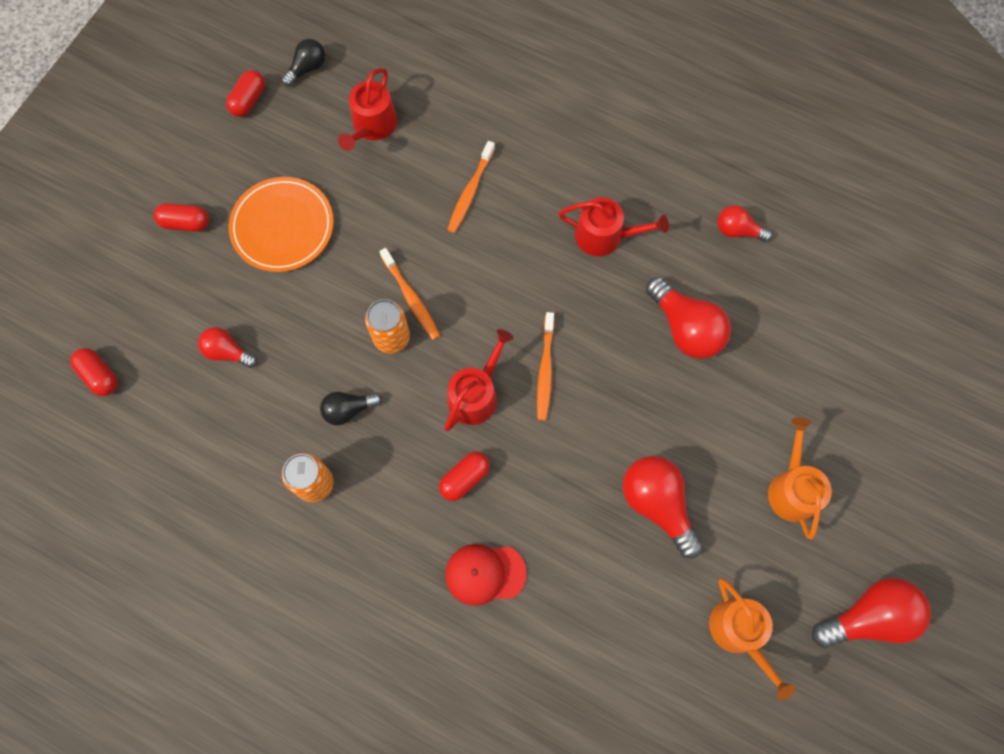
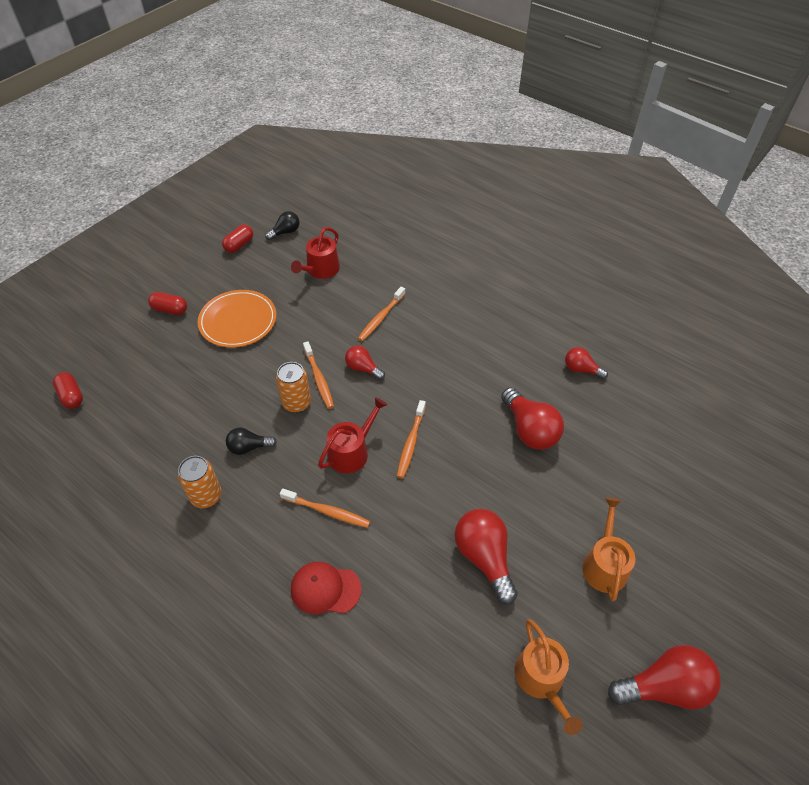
camera: 10 degrees right, 20 degrees down
red light bulb [198,327,257,368] -> red light bulb moved to [345,346,385,380]
red capsule [439,452,490,501] -> orange toothbrush [280,488,370,528]
red watering can [558,197,669,256] -> none

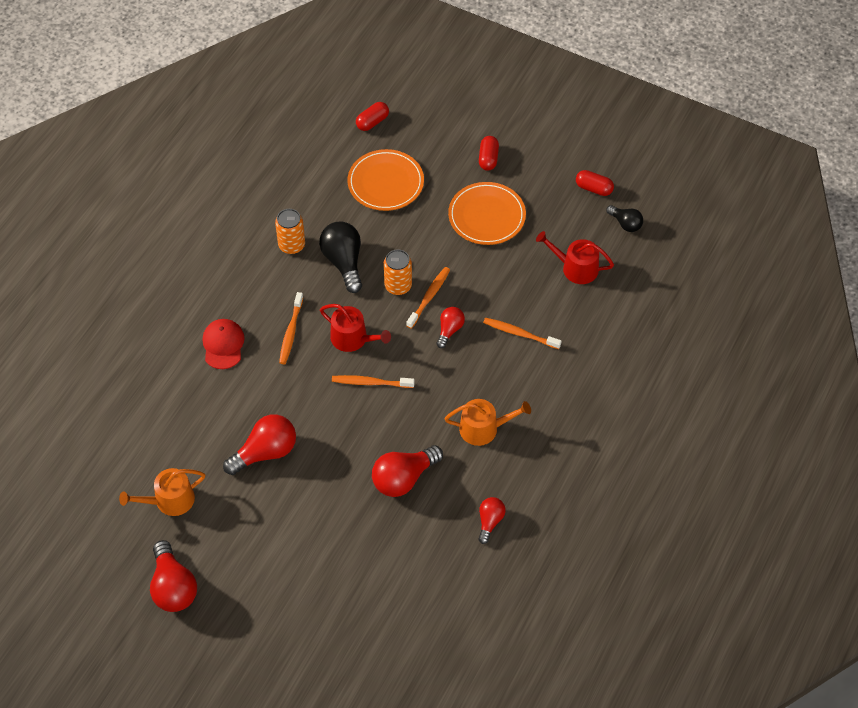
camera: 80 degrees right, 5 degrees up
black light bulb [226,428,277,455] -> black light bulb [319,221,362,293], size x1.73
orange toothbrush [303,341,334,409] -> orange toothbrush turned 150 degrees clockwise [406,267,450,329]
orange watering can [582,497,635,601] -> orange watering can moved to [444,399,531,446]
none -> orange plate [348,149,424,211]

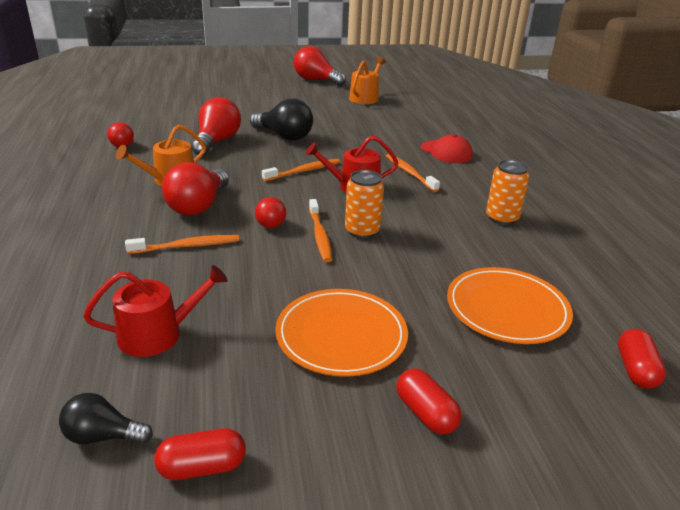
camera: 140 degrees right, 25 degrees down
red light bulb [223,414,296,475] -> red light bulb moved to [162,162,229,216]
black light bulb [319,221,362,293] -> black light bulb moved to [250,98,313,141]

